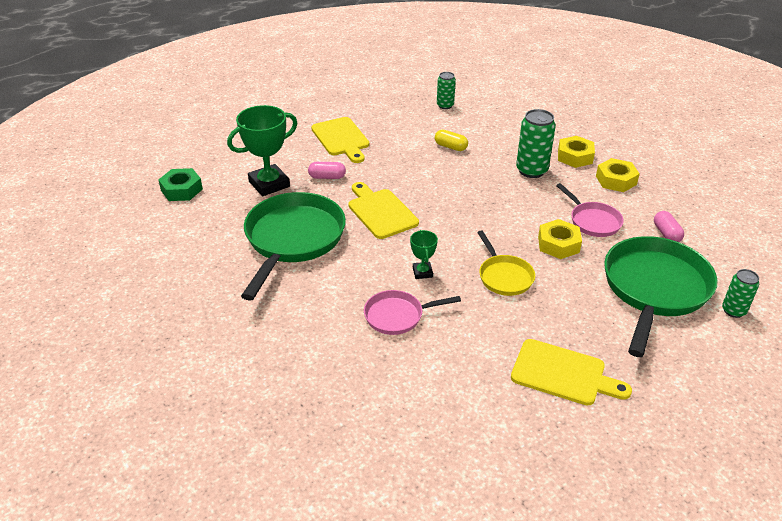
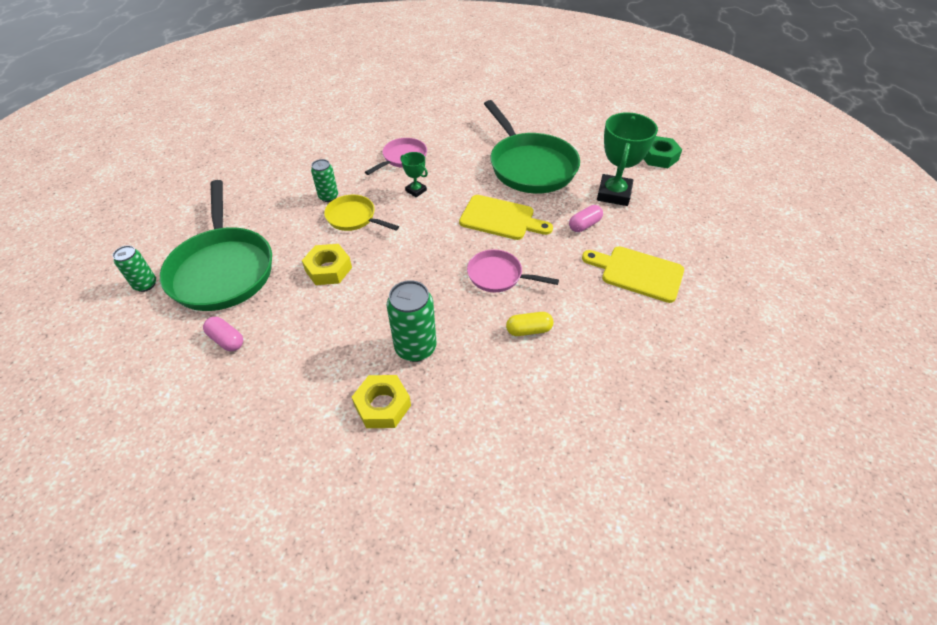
camera: 140 degrees right, 10 degrees up
green can [437,72,456,109] -> green can moved to [311,159,338,202]
yellow cutting board [511,339,632,406] -> none
pink pan [556,183,624,237] -> pink pan moved to [467,249,559,292]
yellow nut [596,158,640,192] -> none

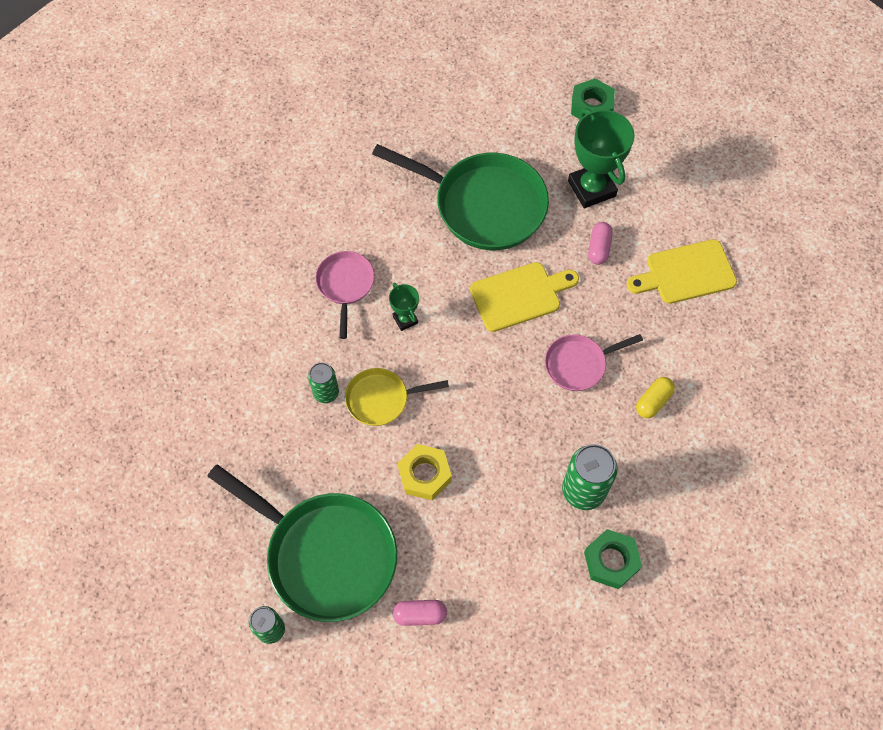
camera: 40 degrees left, 15 degrees up
yellow nut [352,375,411,428] -> green nut [584,529,642,589]
green trophy [400,152,428,197] -> green trophy turned 60 degrees clockwise [389,283,419,331]

